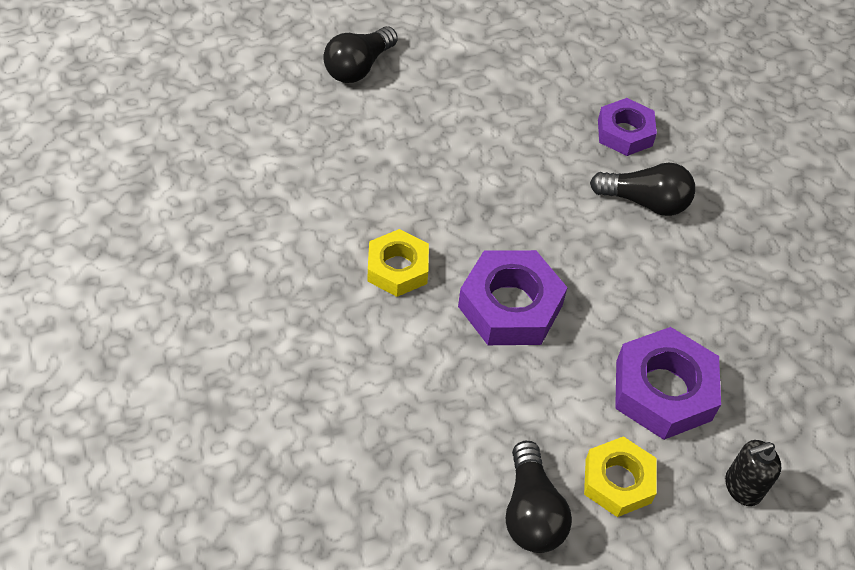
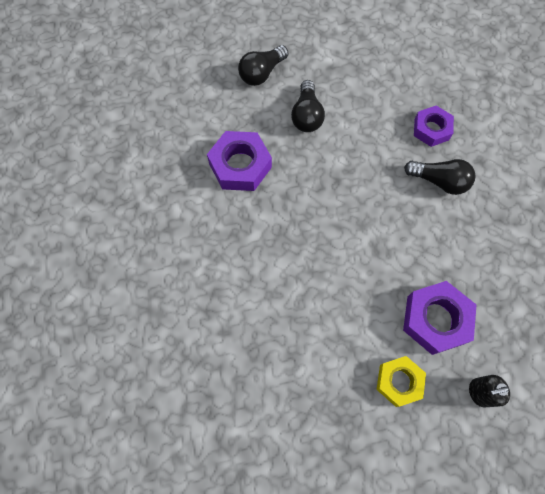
camera: 10 degrees right, 15 degrees up
yellow nut [368,229,429,297] -> none
purple nut [458,250,568,345] -> purple nut moved to [207,131,272,191]
black light bulb [506,441,572,553] -> black light bulb moved to [291,80,325,132]

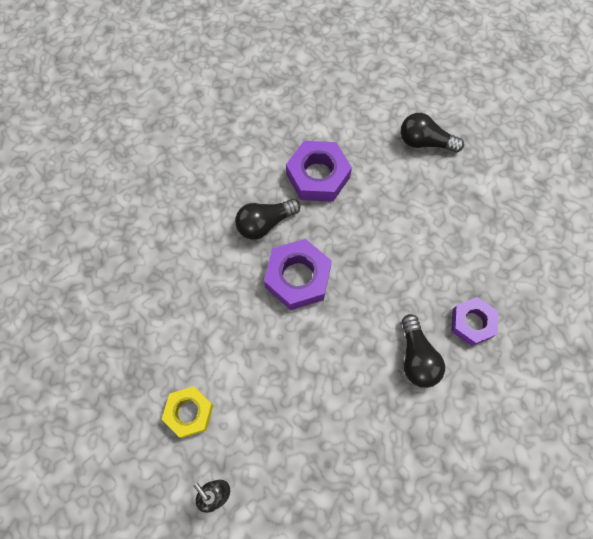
camera: 60 degrees right, 0 degrees up
black light bulb [291,80,325,132] -> black light bulb moved to [235,199,301,240]
purple nut [403,281,476,355] -> purple nut moved to [264,239,332,310]

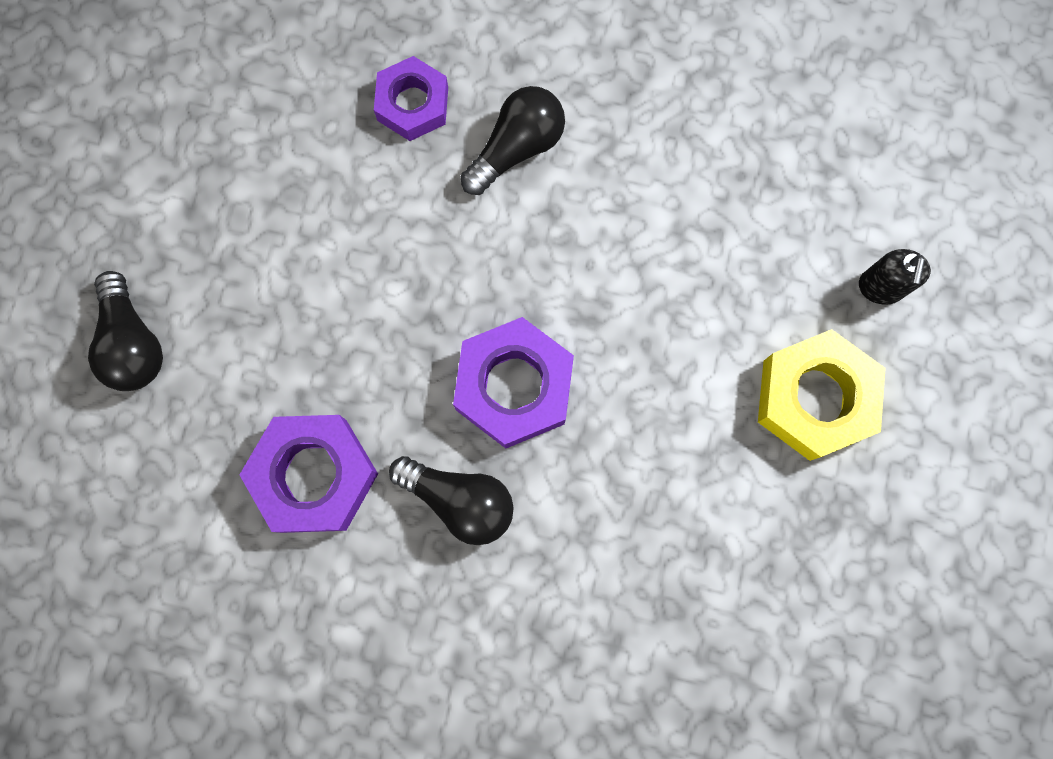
camera: 125 degrees left, 10 degrees up
yellow nut [162,386,214,438] -> yellow nut [758,329,886,461], size x1.51

